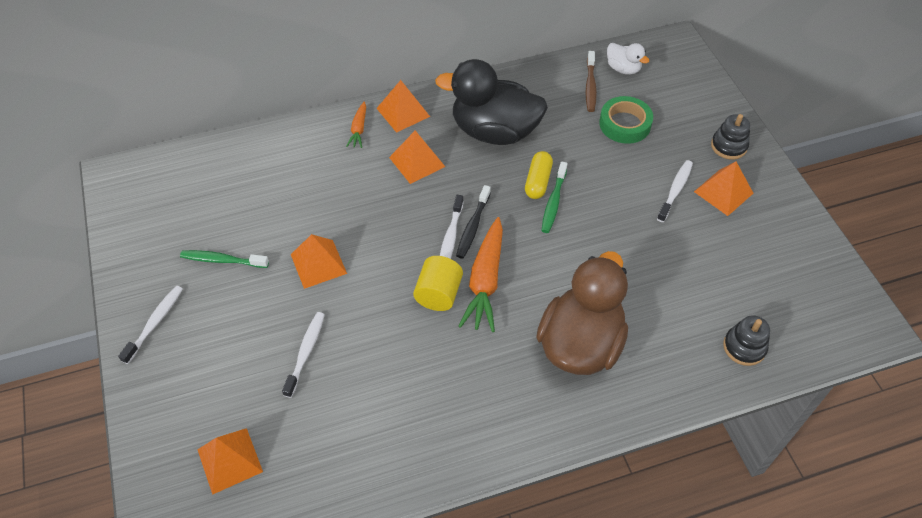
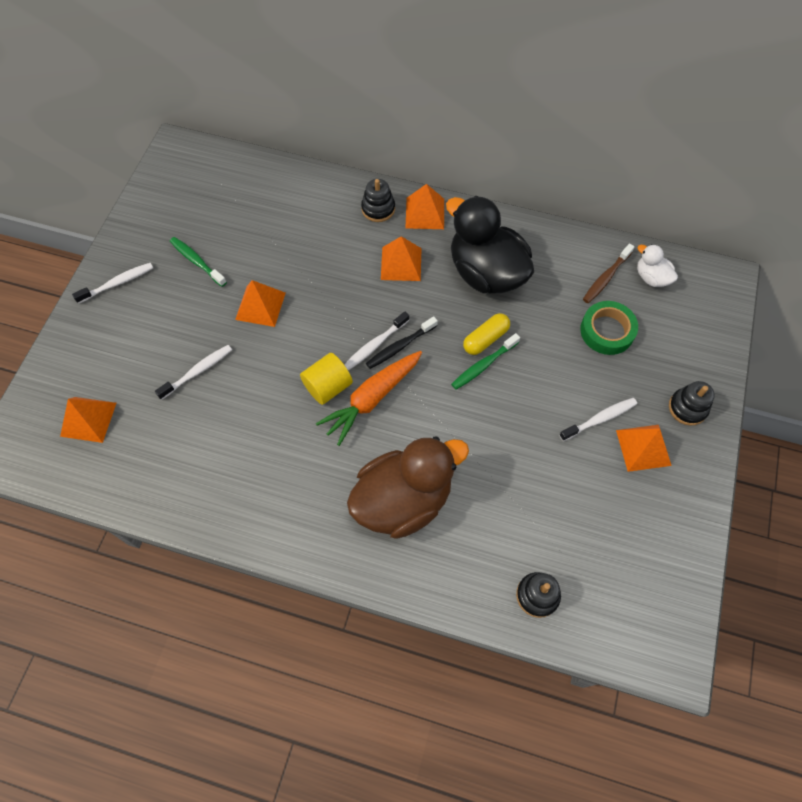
camera: 35 degrees right, 10 degrees up
orange carrot [346,101,366,148] -> black stacking toy [361,179,395,222]
white duck [607,43,650,75] -> white duck turned 150 degrees clockwise [637,244,678,287]

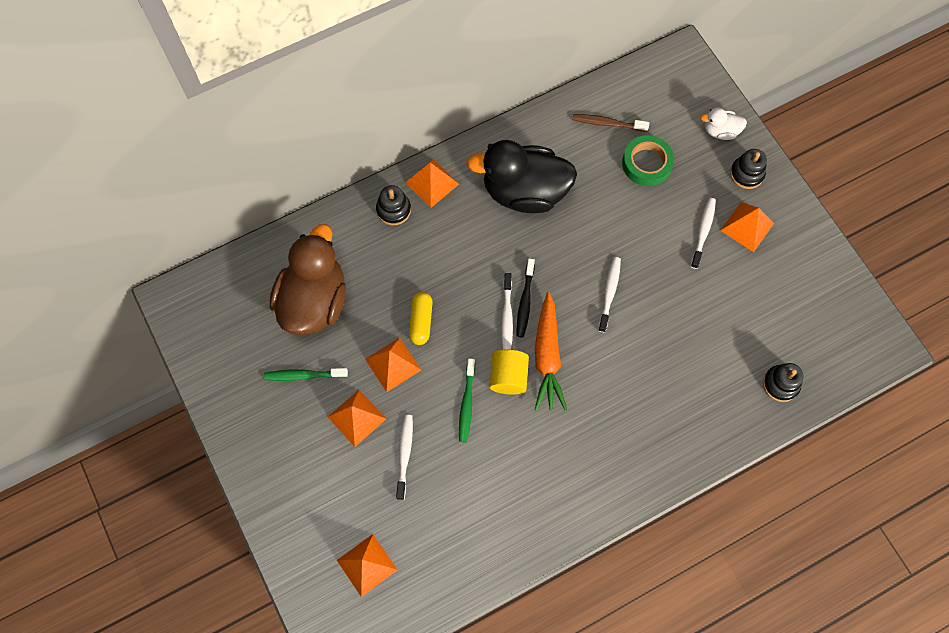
camera: 45 degrees left, 5 degrees up
white toothbrush [72,263,153,304] -> white toothbrush moved to [598,257,621,332]
brown duck [347,436,469,539] -> brown duck moved to [270,224,346,335]
orange pyramid [381,236,422,281] -> orange pyramid moved to [328,390,386,447]
green toothbrush [451,333,520,390] -> green toothbrush moved to [459,358,475,442]
yellow capsule [463,313,510,355] -> yellow capsule moved to [409,292,433,345]
brown toothbrush [583,243,634,303] -> brown toothbrush turned 105 degrees clockwise [572,114,649,132]
white duck [637,244,678,287] -> white duck moved to [700,107,747,140]

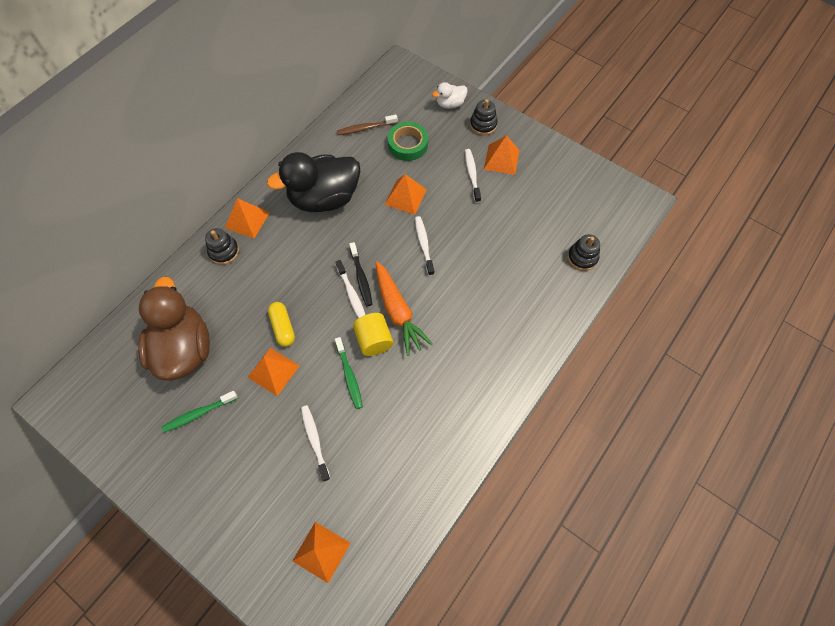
camera: 25 degrees left, 5 degrees down
orange pyramid [328,390,386,447] -> orange pyramid moved to [384,174,427,215]

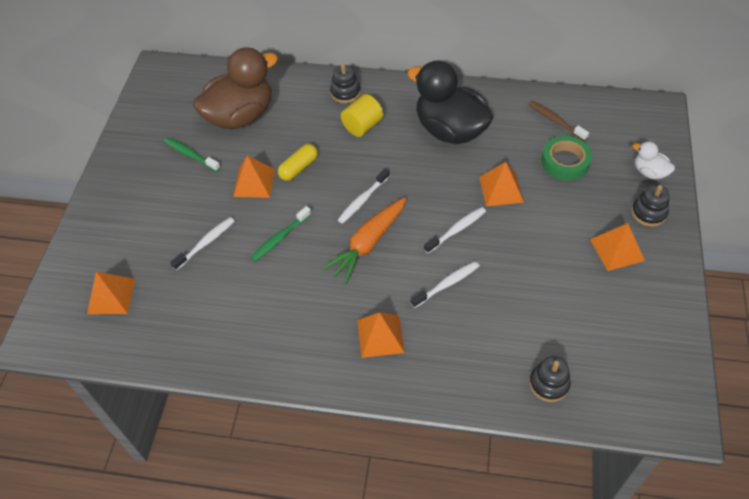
camera: 65 degrees right, 10 degrees down
orange pyramid [225,198,270,238] -> orange pyramid moved to [358,312,405,358]
black toothbrush [349,242,372,306] -> none
yellow cylinder [353,313,393,356] -> yellow cylinder moved to [341,94,384,137]
white toothbrush [465,149,481,203] -> white toothbrush moved to [411,261,480,308]

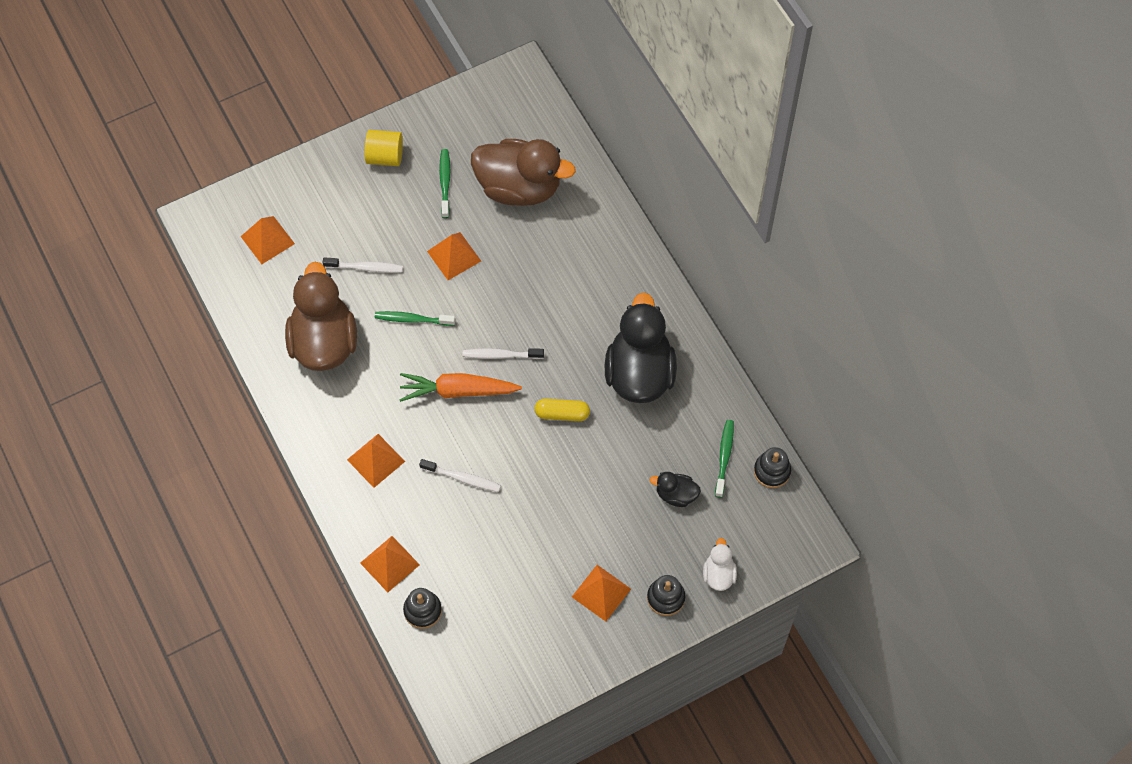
camera: 50 degrees right, 10 degrees up
yellow capsule [278,144,318,181] -> yellow capsule moved to [535,398,590,421]
black stacking toy [330,64,361,103] -> black stacking toy moved to [754,447,791,488]
yellow cylinder [341,94,384,137] -> yellow cylinder moved to [365,130,403,166]
white toothbrush [424,207,486,253] -> none
orange pyramid [479,162,524,207] -> orange pyramid moved to [360,536,420,592]
brown toothbrush [528,101,589,141] -> green toothbrush [715,420,734,498]
green tape [541,136,592,181] -> black duck [649,472,701,507]
none -> brown duck [285,262,357,371]

